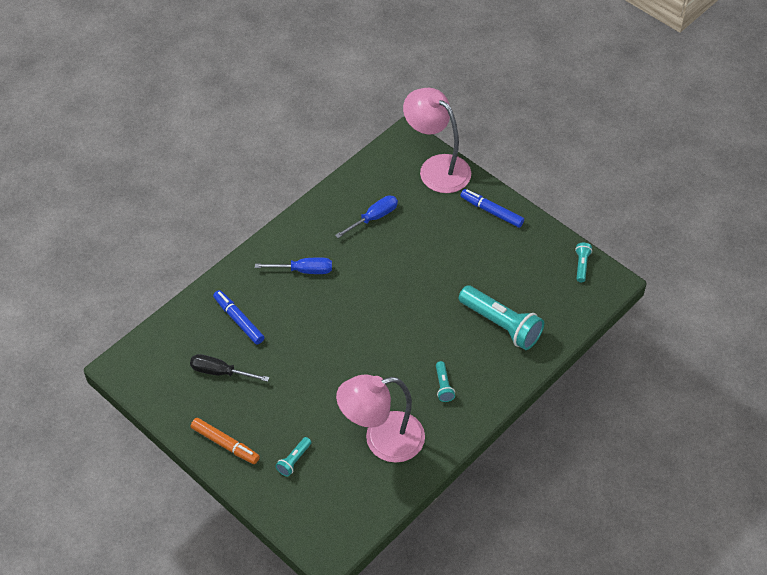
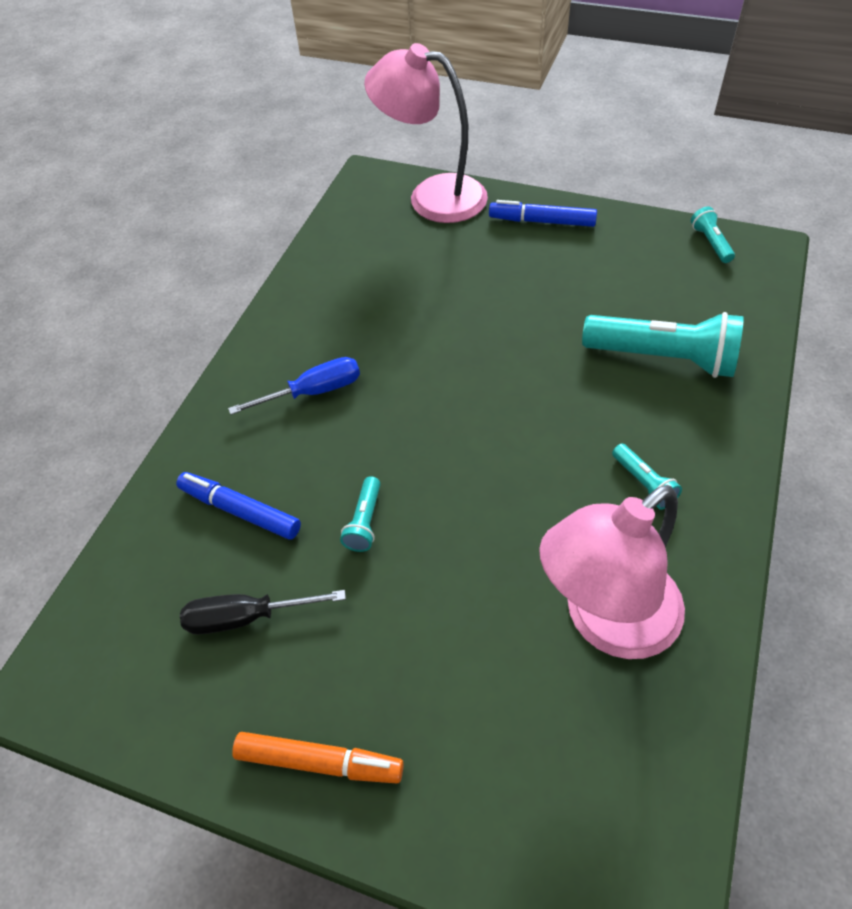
camera: 20 degrees left, 0 degrees up
turquoise flashlight [276,437,311,477] -> turquoise flashlight moved to [340,476,380,552]
blue screwdriver [335,195,398,238] -> none

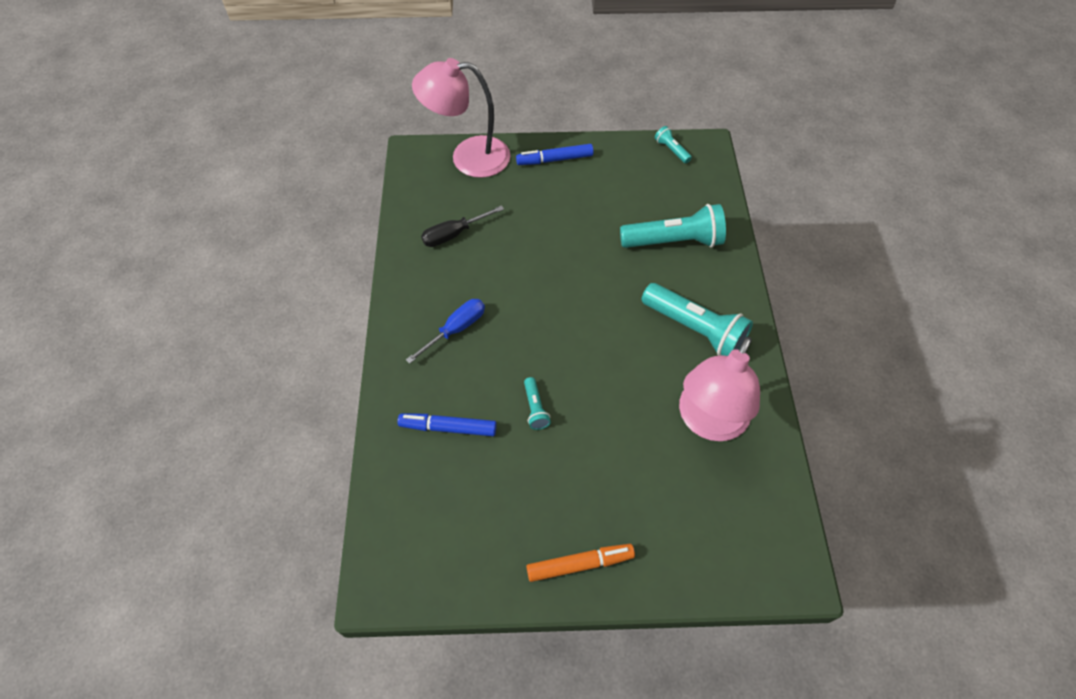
camera: 25 degrees left, 5 degrees up
black screwdriver [180,590,346,635] -> black screwdriver moved to [421,205,504,247]
turquoise flashlight [612,444,682,510] -> turquoise flashlight [642,283,753,356], size x2.14

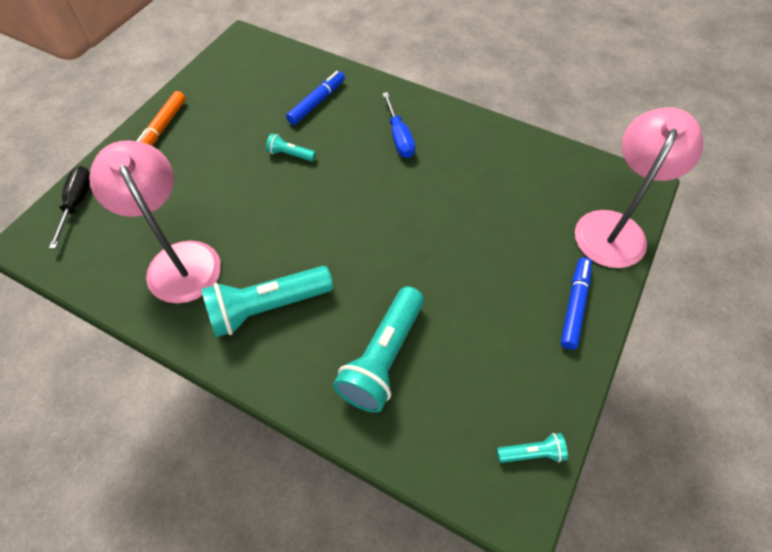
camera: 120 degrees right, 0 degrees up
black screwdriver [421,205,504,247] -> black screwdriver moved to [49,166,90,249]

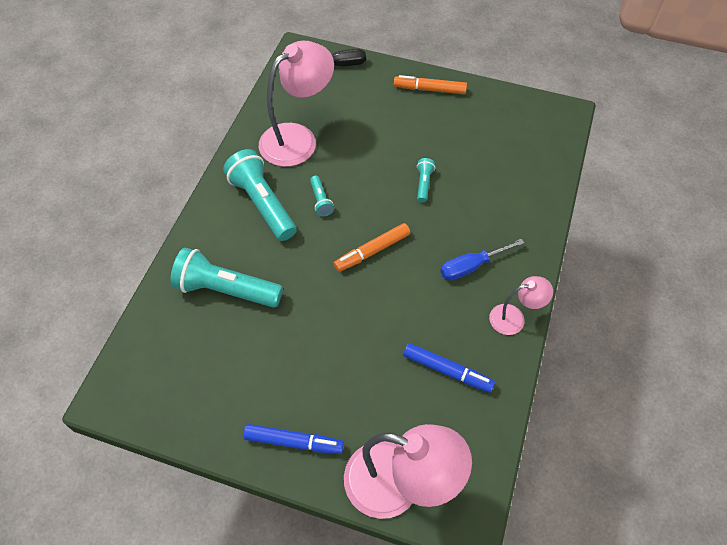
camera: 80 degrees right, 0 degrees up
blue marker [286,71,345,125] -> blue marker moved to [403,343,495,393]
turquoise flashlight [497,433,568,463] -> turquoise flashlight moved to [310,176,334,216]
none -> orange marker [334,223,410,272]
none -> pink lamp [489,276,553,335]

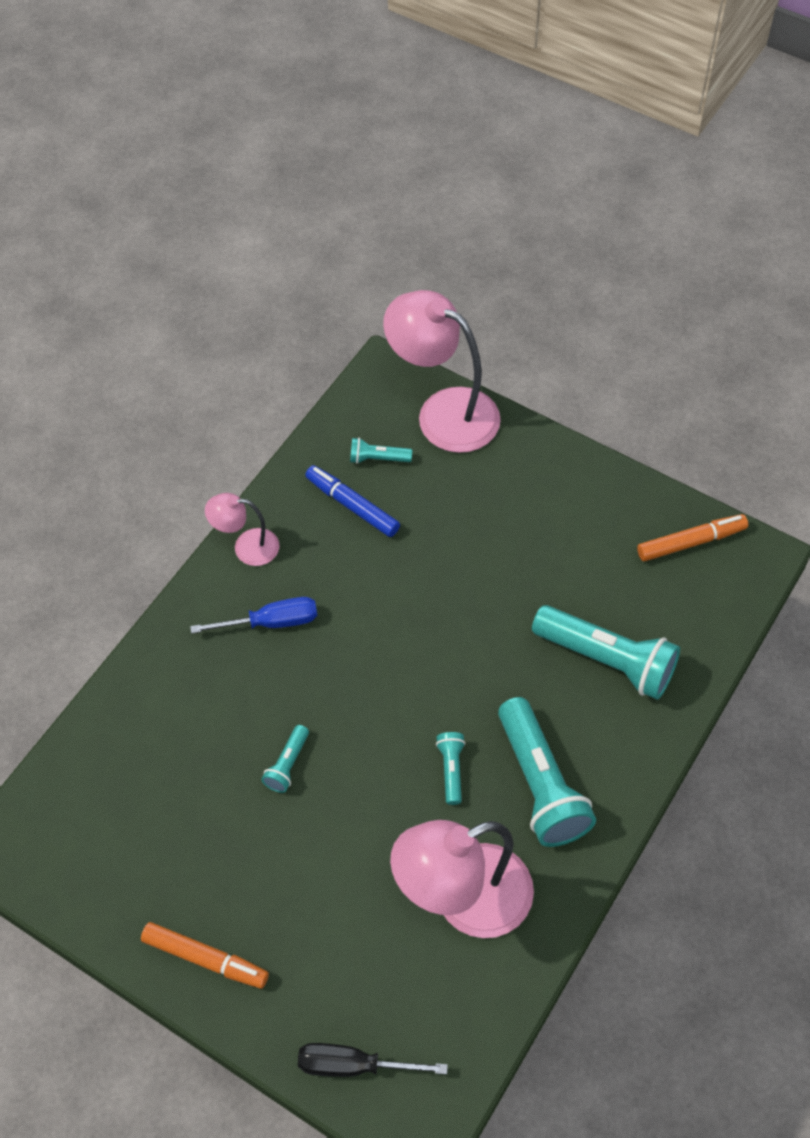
camera: 165 degrees left, 0 degrees up
blue marker [243,424,344,454] -> none
orange marker [334,223,410,272] -> orange marker moved to [637,514,748,561]
none -> turquoise flashlight [350,438,412,464]

